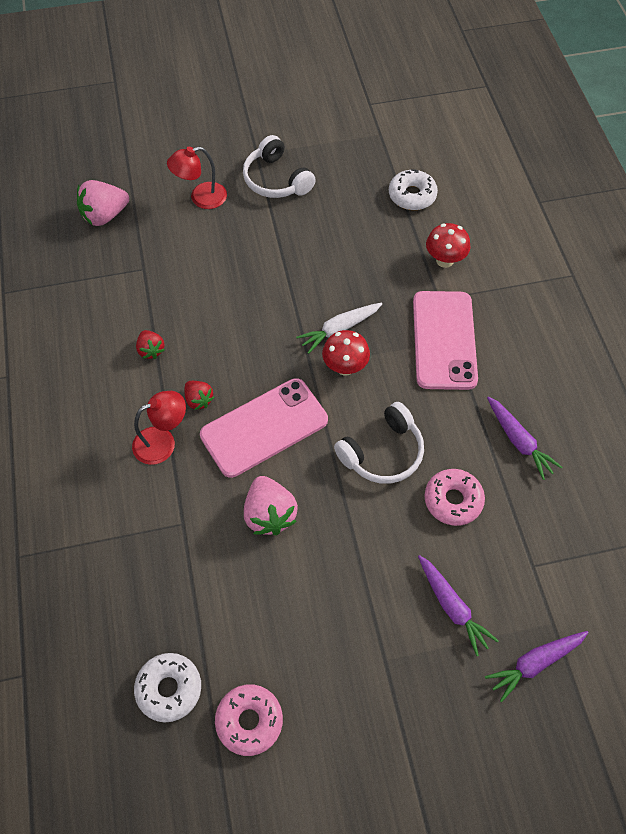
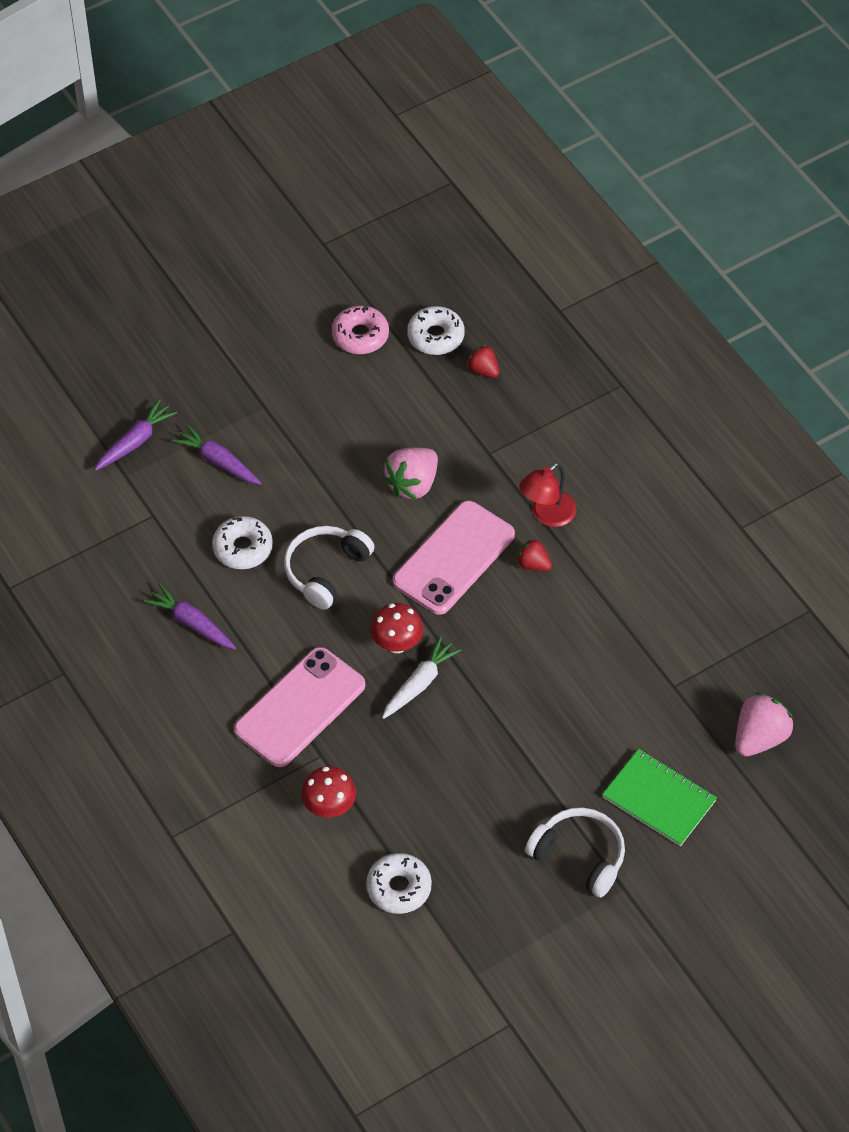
camera: 160 degrees right, 5 degrees down
red strawberry [136,330,164,359] -> red strawberry moved to [467,345,499,378]
red lamp [167,147,227,209] -> green notebook [602,749,717,846]
pink strawberry [244,476,298,535] -> pink strawberry turned 105 degrees counterclockwise [382,447,438,500]
pink phone [413,291,478,390] -> pink phone turned 60 degrees clockwise [234,647,365,767]
pink donut [424,469,485,526] -> white donut [212,516,273,569]

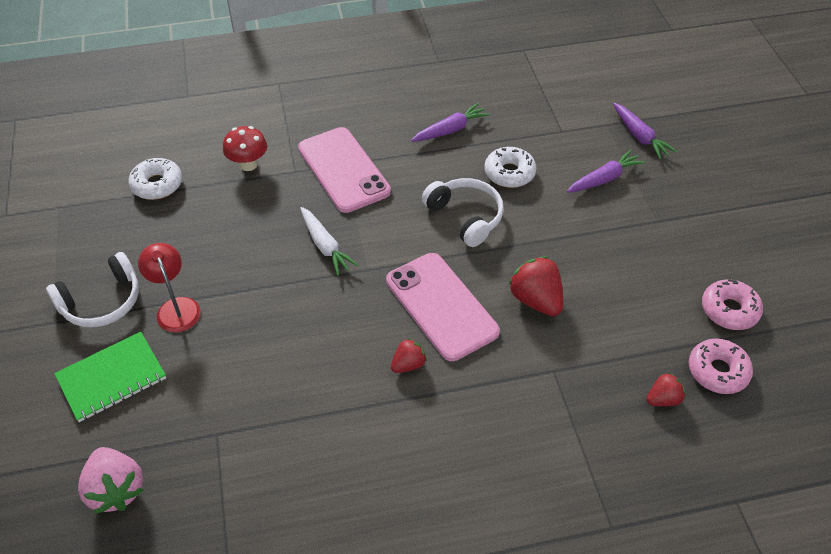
camera: 110 degrees right, 5 degrees down
red mushroom [370,603,423,653] -> none
pink strawberry [382,447,438,500] -> red strawberry [508,256,563,316]
white donut [407,306,465,355] -> pink donut [689,338,753,394]
red lamp [519,462,577,527] -> red lamp moved to [138,243,201,332]

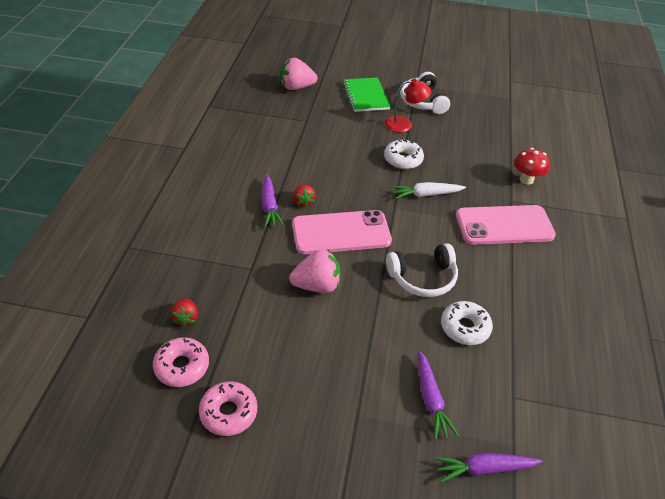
camera: 110 degrees right, 5 degrees down
white donut [128,158,182,200] -> white donut moved to [384,140,424,169]
purple carrot [411,103,490,142] -> purple carrot moved to [261,174,284,228]
red strawberry [508,256,563,316] -> pink strawberry [289,249,340,293]

